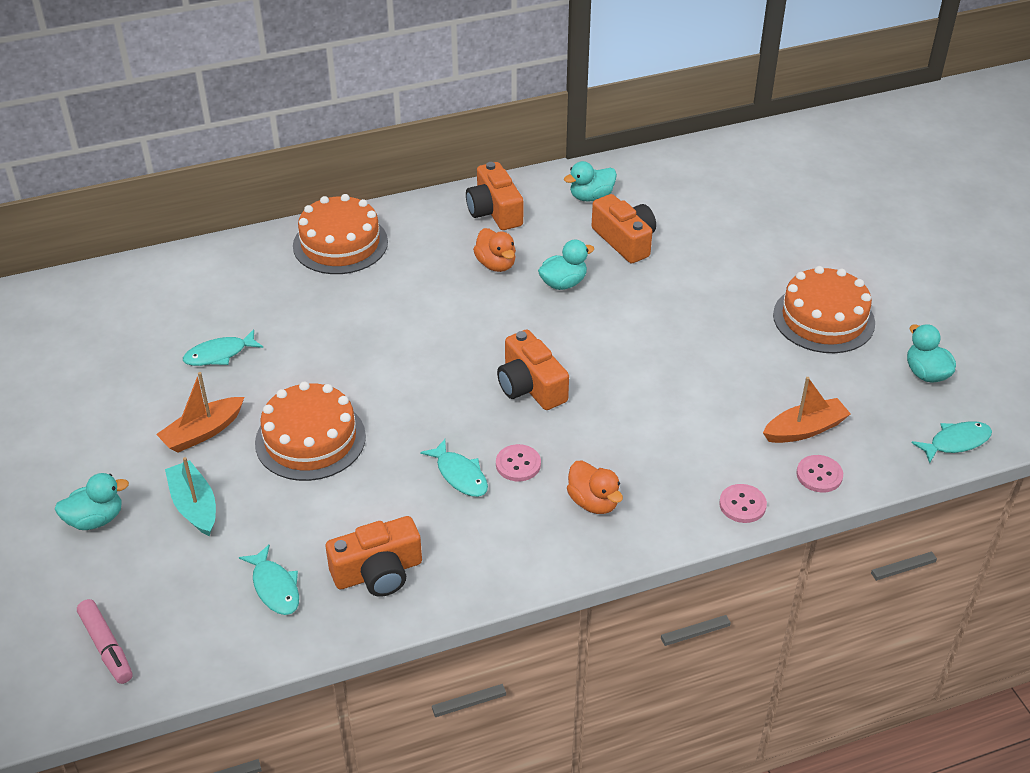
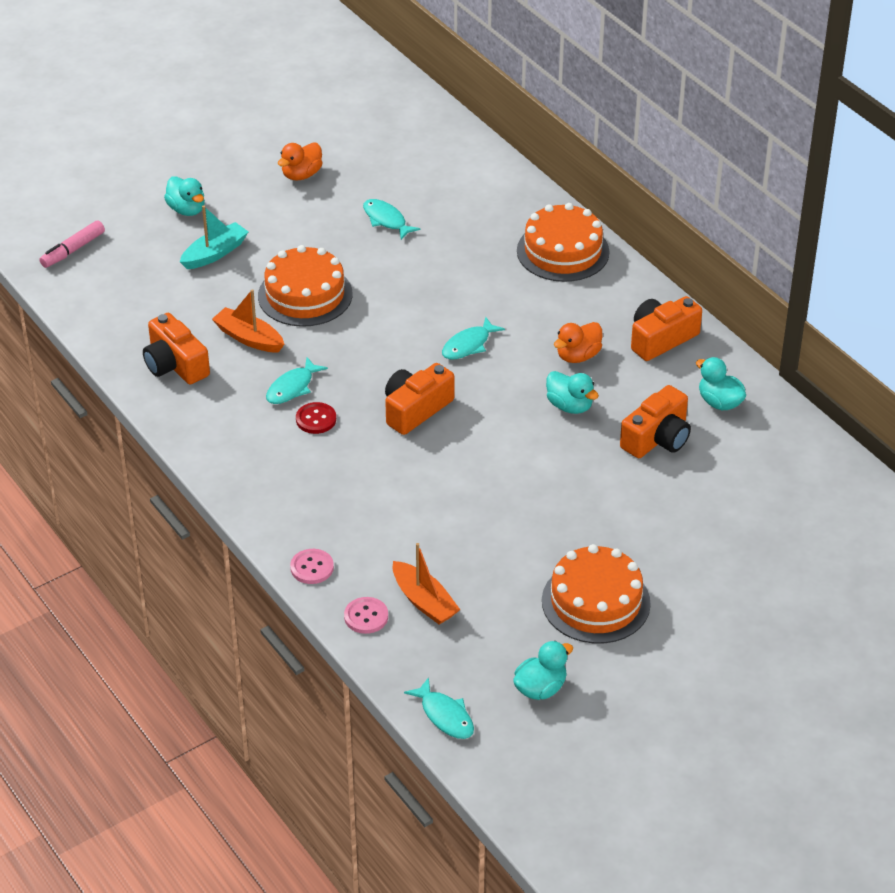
camera: 75 degrees right, 0 degrees up
orange boat [156,372,244,453] -> orange boat moved to [212,289,284,352]
turquoise fish [239,544,299,615] -> turquoise fish moved to [442,317,505,359]
pink button [496,444,541,481] -> red button [296,402,336,434]
orange duck [567,460,623,514] -> orange duck moved to [278,143,323,180]

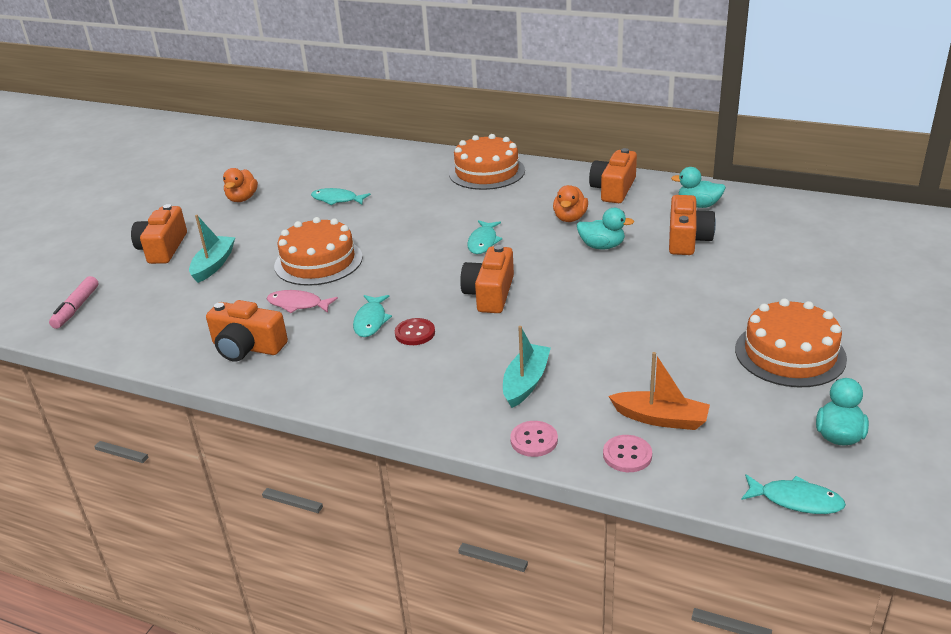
camera: 30 degrees left, 10 degrees down
turquoise duck [164,177,205,216] -> orange camera [131,204,187,264]
orange boat [212,289,284,352] -> pink fish [267,290,338,313]
none -> turquoise boat [503,326,551,408]

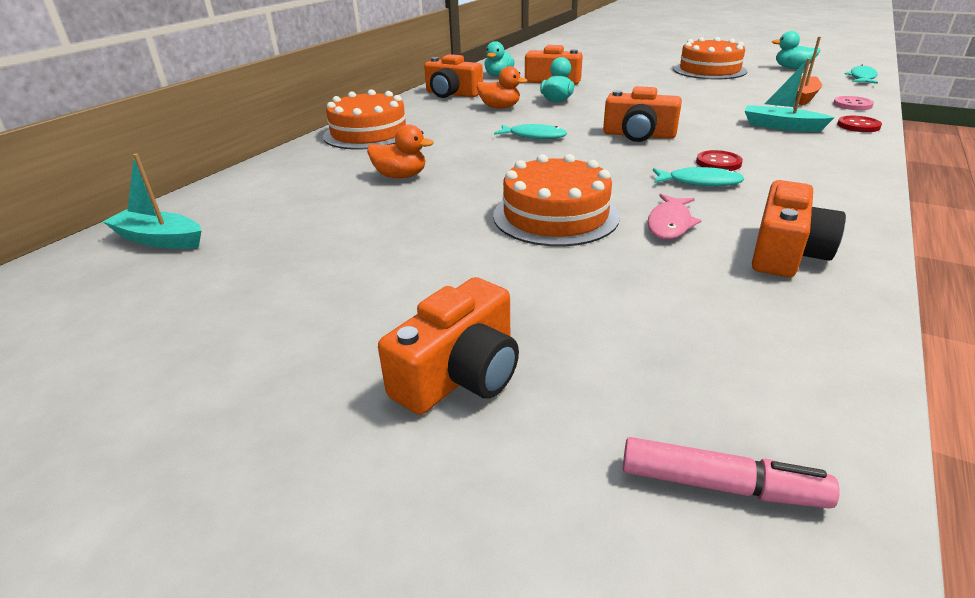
camera: 85 degrees left, 0 degrees up
orange camera [131,204,187,264] -> orange camera turned 60 degrees counterclockwise [378,277,519,415]
turquoise boat [189,215,235,283] -> turquoise boat moved to [102,154,201,249]
orange duck [223,168,258,202] -> orange duck moved to [367,124,434,178]
turquoise fish [311,188,371,205] -> none
pink button [510,421,558,457] -> red button [837,116,882,132]

